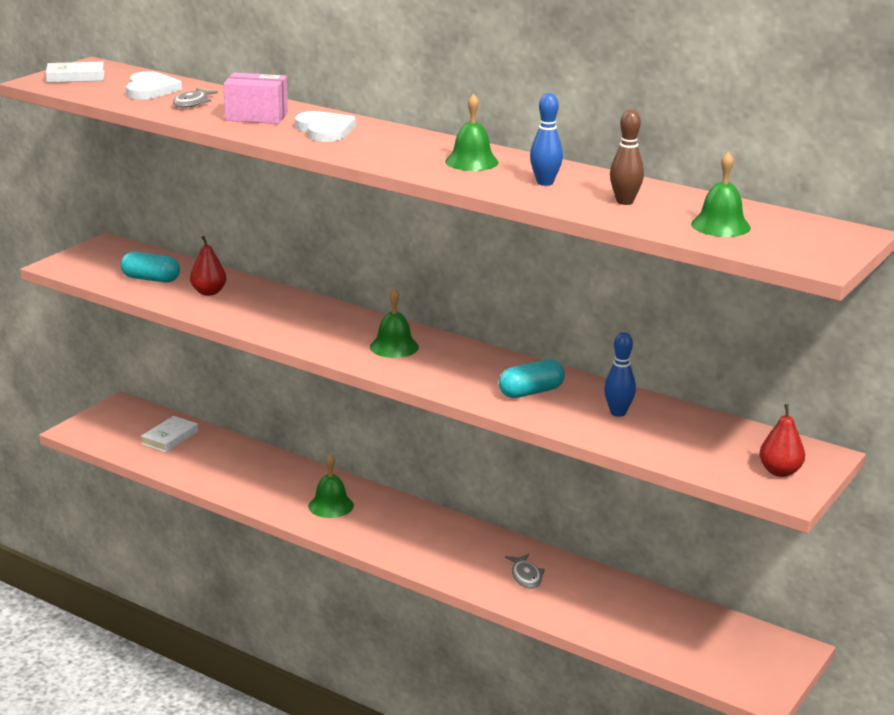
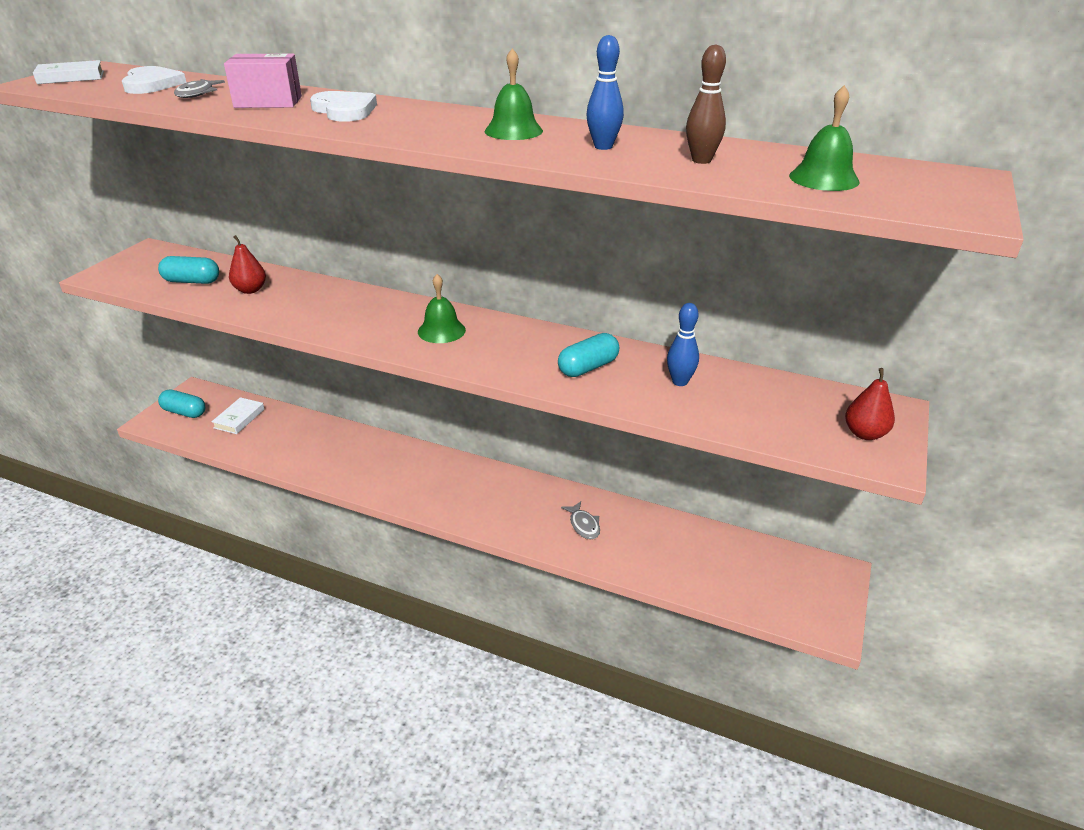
camera: 10 degrees left, 10 degrees up
green bell [308,454,354,518] -> none
none -> turquoise capsule [158,390,205,418]

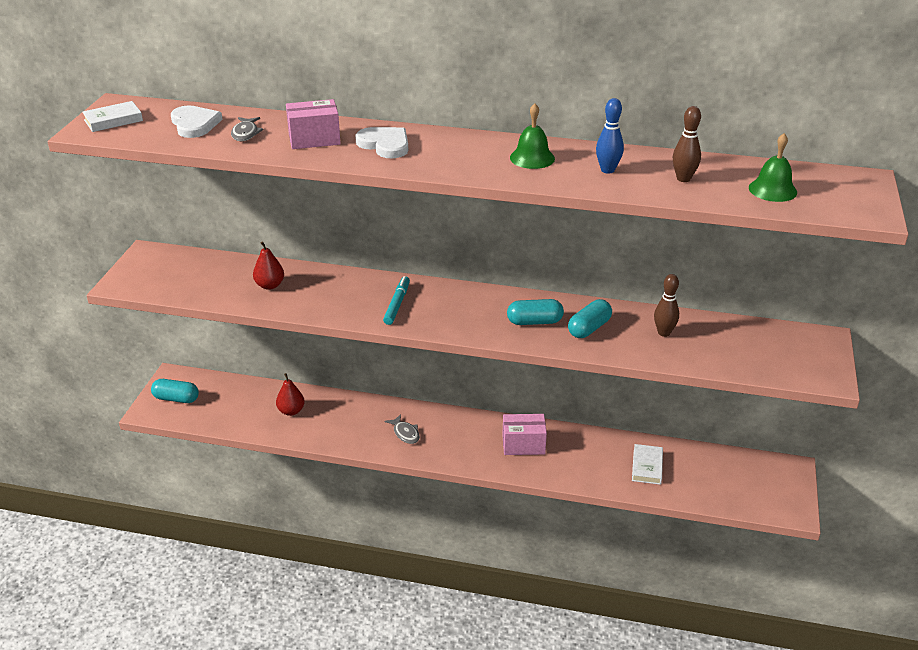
camera: 10 degrees left, 0 degrees up
turquoise capsule [158,256,219,284] -> turquoise capsule moved to [507,299,564,325]
white book [212,397,264,434] -> white book moved to [632,444,663,485]
green bell [418,274,466,343] -> none
grey fish [561,501,600,539] -> grey fish moved to [385,414,420,444]
blue bowling pin [667,303,699,386] -> brown bowling pin [654,274,679,337]
red pear [845,368,895,440] -> red pear moved to [276,373,305,416]
none -> turquoise marker [383,276,410,325]
none -> pink box [502,414,547,455]

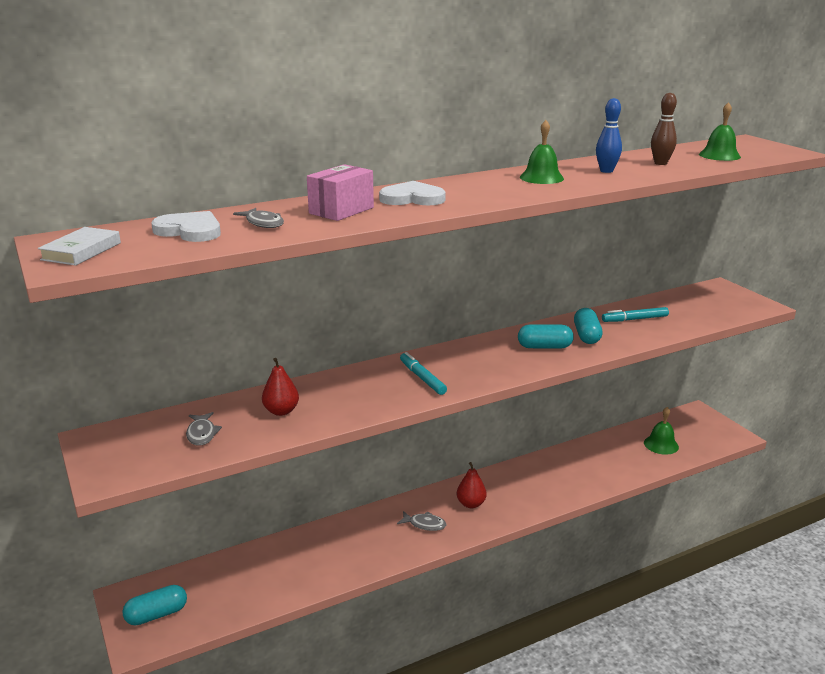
camera: 40 degrees left, 10 degrees down
red pear [276,373,305,416] -> red pear moved to [457,462,487,508]
pink box [502,414,547,455] -> none
turquoise capsule [507,299,564,325] -> turquoise capsule turned 45 degrees clockwise [518,324,574,349]
white book [632,444,663,485] -> none
brown bowling pin [654,274,679,337] -> turquoise marker [602,307,669,322]
none -> grey fish [186,412,222,446]
none -> green bell [644,407,679,455]

